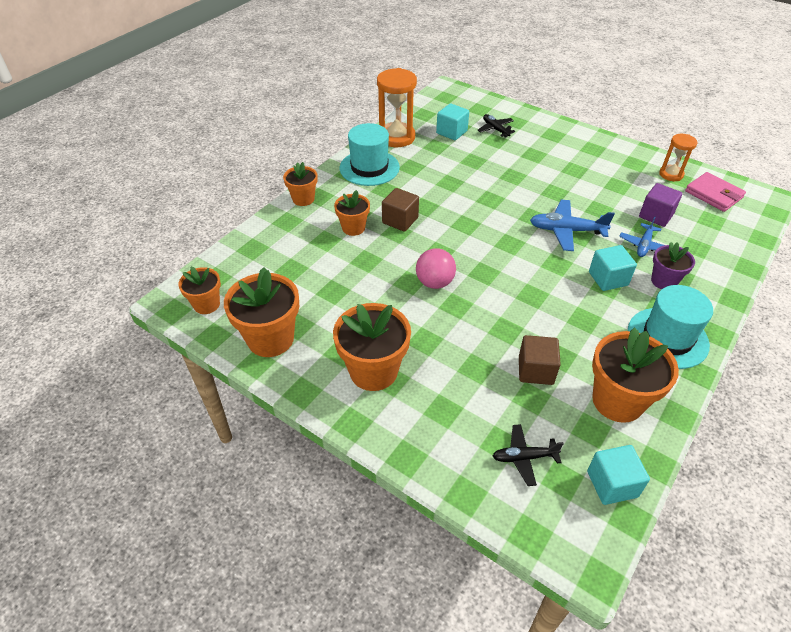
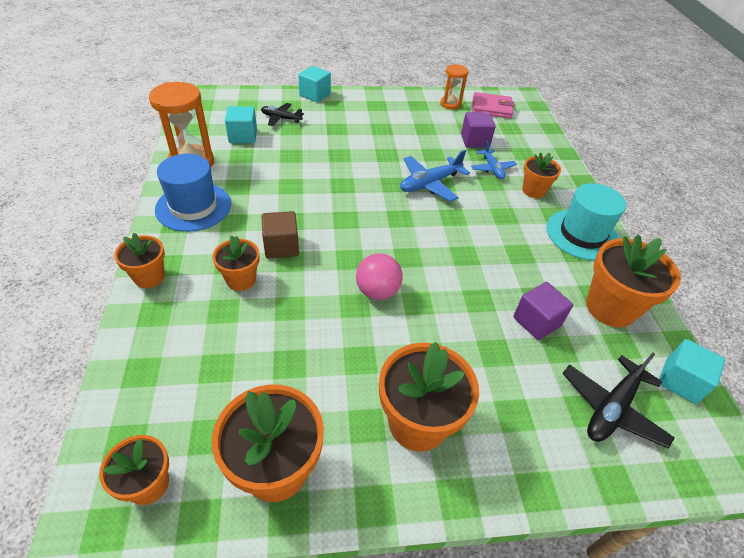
camera: 45 degrees left, 0 degrees up
turquoise hat [340,123,400,186] -> blue hat [155,154,231,232]
black plane [493,424,564,486] -> black plane [562,353,675,448], size x1.56
brown cube [519,335,561,385] -> purple cube [513,282,573,340]
turquoise cube [589,245,637,291] -> turquoise cube moved to [298,66,331,103]
purple flower pot [651,242,695,289] -> orange flower pot [522,152,561,198]

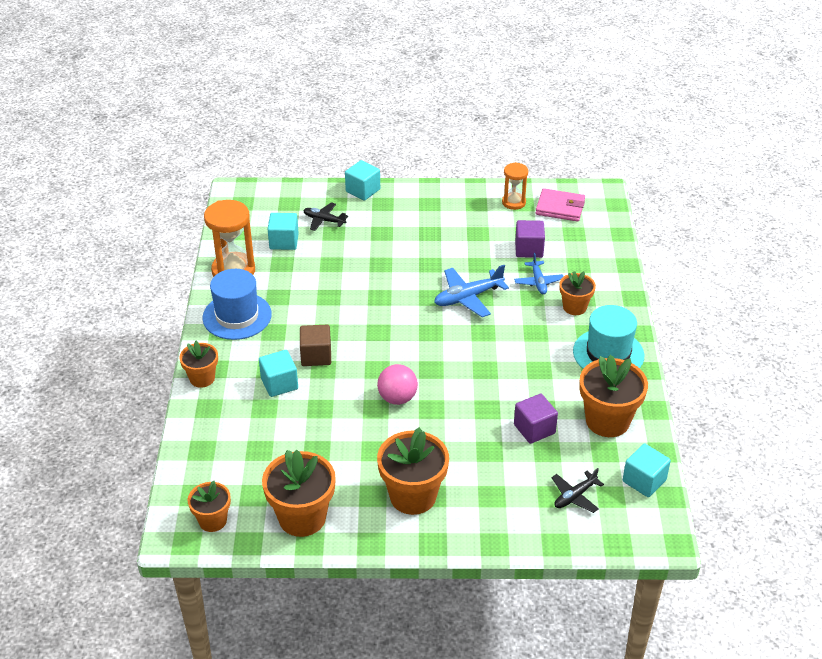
camera: 10 degrees right, 5 degrees down
orange flower pot [213,235,260,291] -> turquoise cube [259,350,298,397]
black plane [562,353,675,448] -> black plane [552,468,604,513], size x0.64

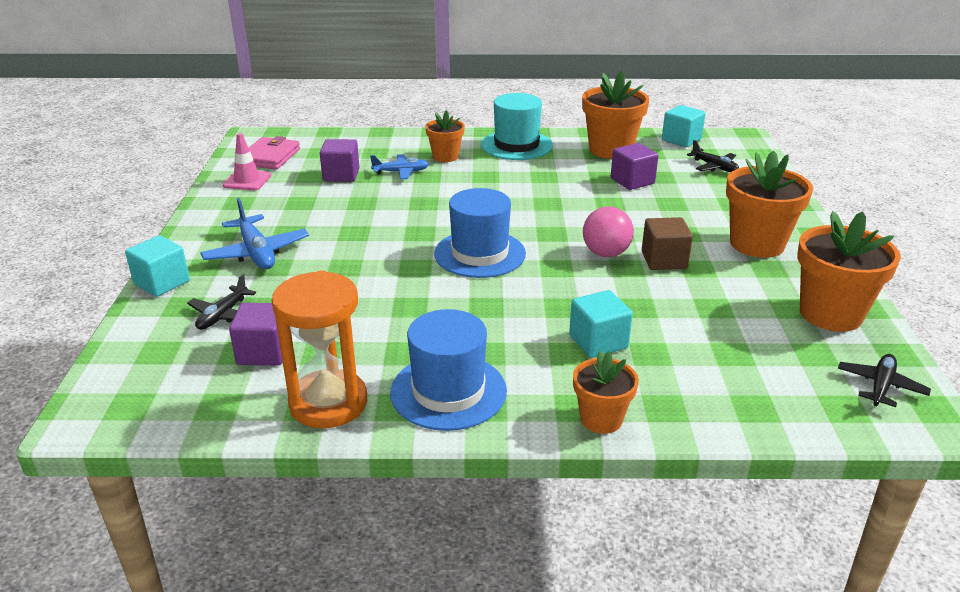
camera: 90 degrees left, 10 degrees down
orange flower pot [188,481,231,532] -> black plane [838,354,931,407]
turquoise cube [268,213,299,250] -> purple cube [229,303,283,366]
brown cube [300,325,331,366] -> brown cube moved to [642,217,693,270]
blue plane [434,265,509,317] -> blue plane moved to [200,198,309,269]
orange hourglass [502,162,528,210] -> pink traffic cone [222,133,271,190]
none -> blue hat [434,188,526,278]

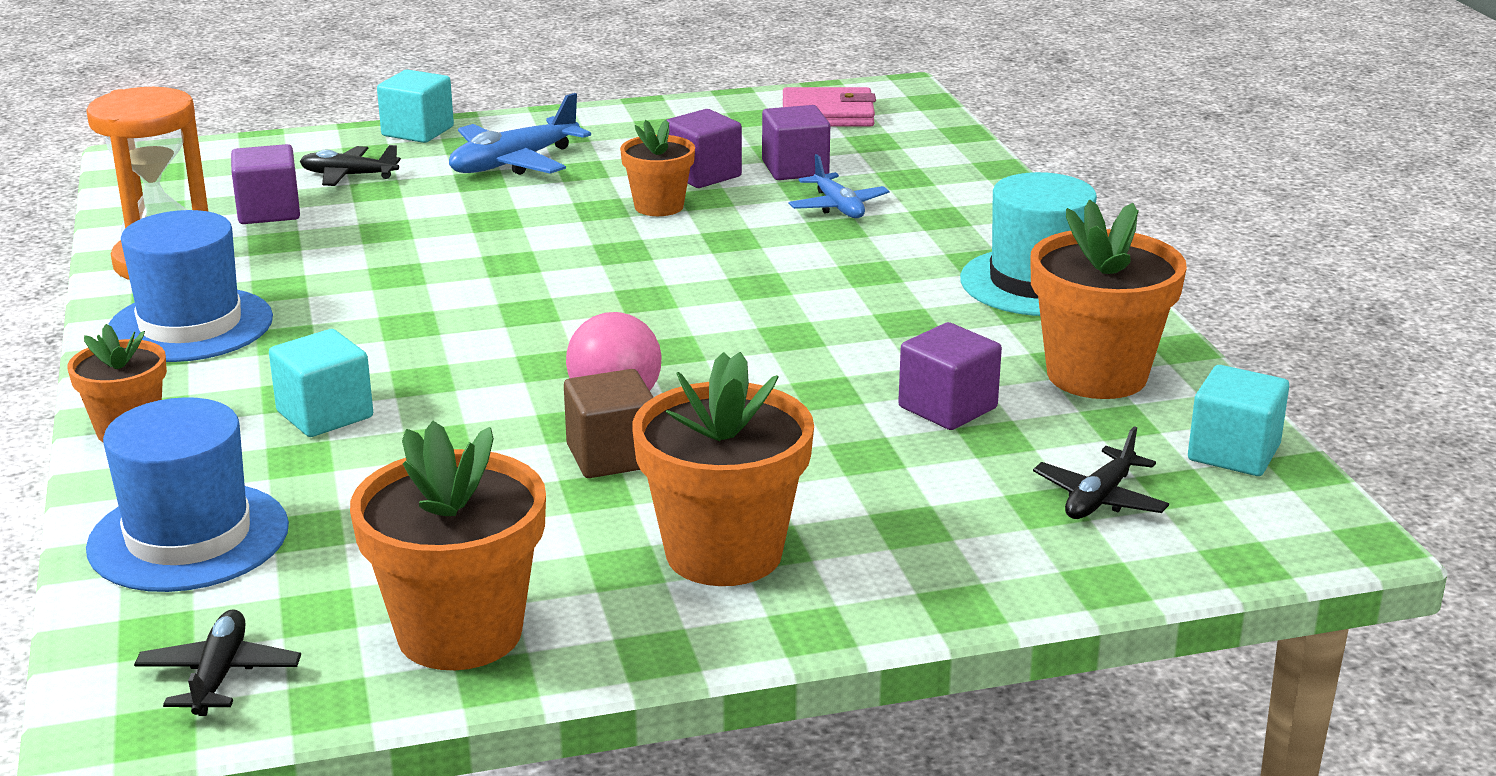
camera: 75 degrees right, 5 degrees down
pink traffic cone [222,133,271,190] -> none
orange flower pot [425,110,465,162] -> orange flower pot moved to [620,120,695,216]
blue hat [434,188,526,278] -> blue hat moved to [86,397,289,592]
black plane [838,354,931,407] -> black plane turned 105 degrees counterclockwise [134,609,301,716]
none -> purple cube [667,109,742,188]

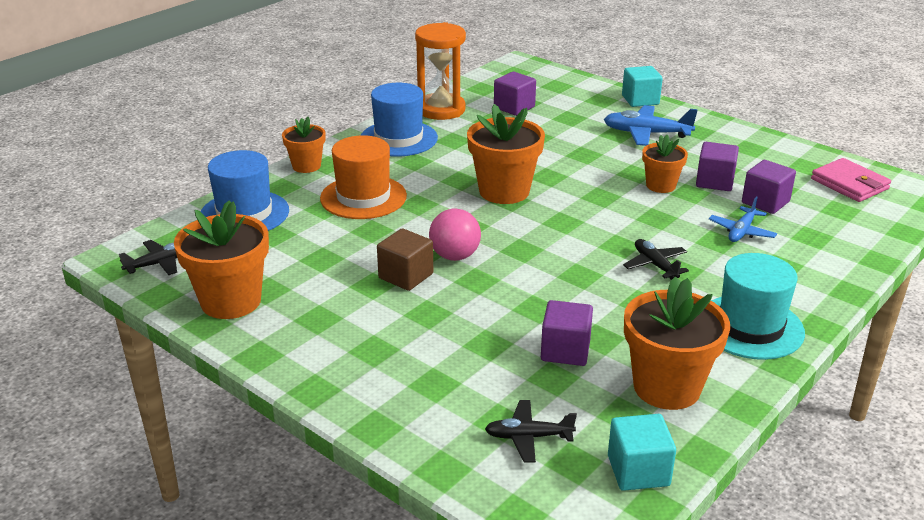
camera: 55 degrees right, 5 degrees up
turquoise cube [269,329,373,437] -> orange hat [320,135,407,219]
black plane [300,145,401,186] -> black plane moved to [623,239,689,280]
orange flower pot [632,352,814,586] -> orange flower pot moved to [467,104,545,204]

